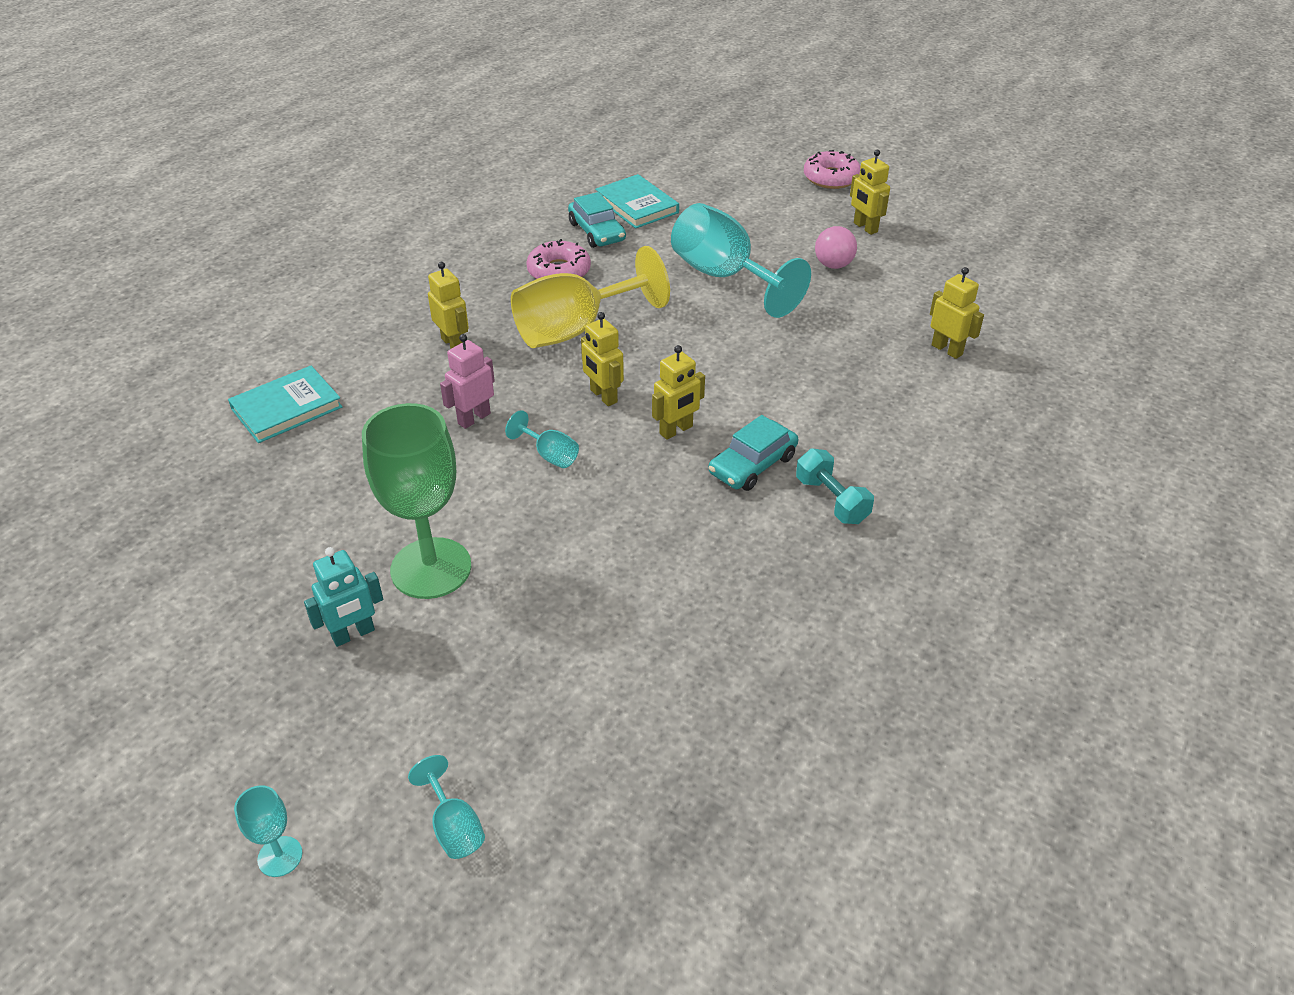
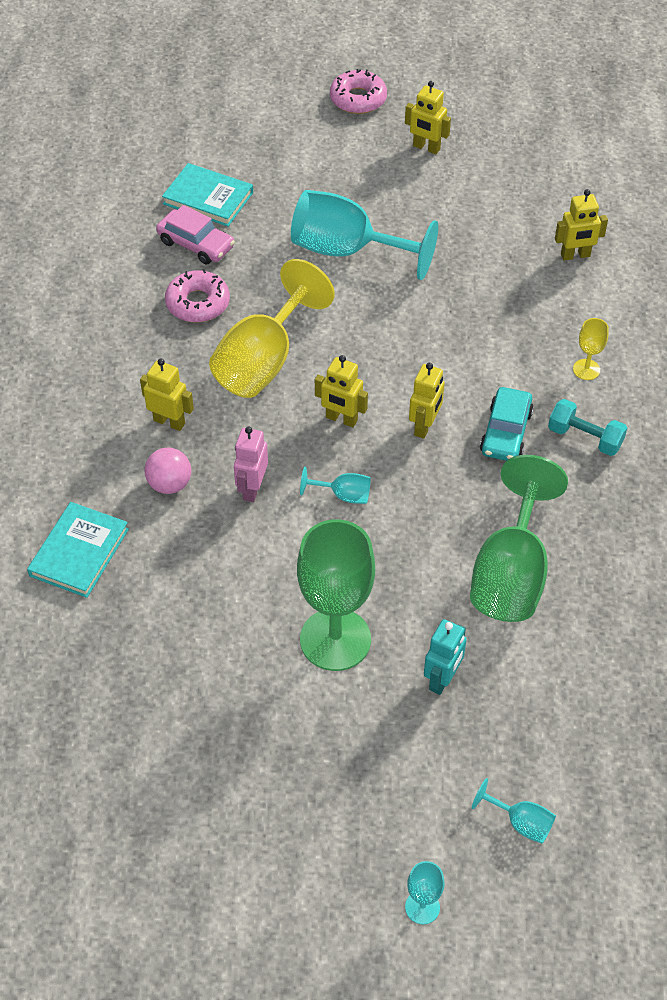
camera: 30 degrees left, 10 degrees up
turquoise robot [304,547,383,647] -> turquoise robot moved to [424,619,467,695]
turquoise car [568,192,626,248] -> pink car [156,205,235,264]
pink ball [815,226,857,269] -> pink ball moved to [145,448,191,494]
yellow robot [930,267,984,359] -> yellow robot turned 150 degrees clockwise [555,189,608,261]
none -> green goblet [470,455,568,622]
none -> yellow goblet [573,318,609,380]

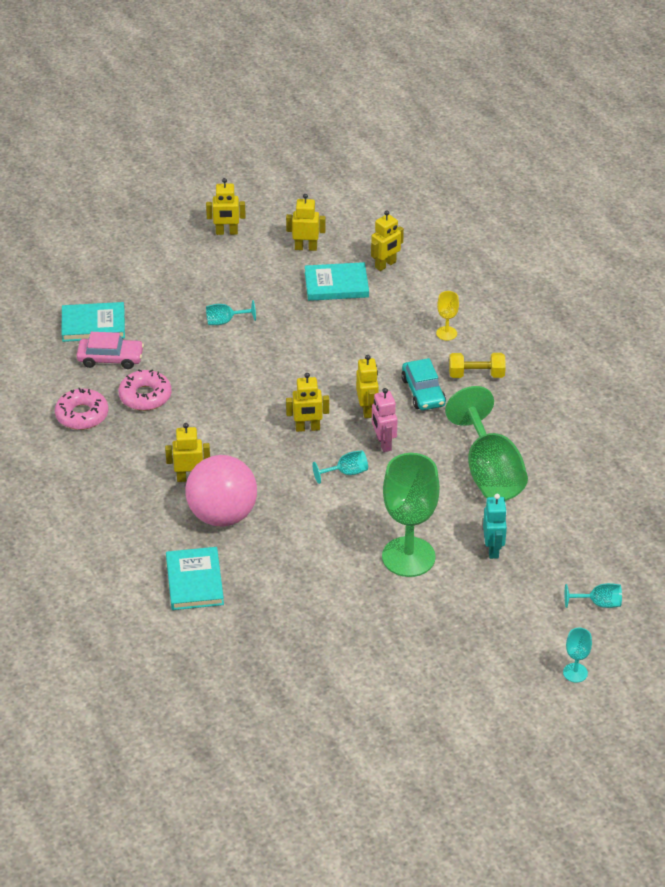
camera: 30 degrees left, 10 degrees down
pink ball [145,448,191,494] -> pink ball [185,455,257,527], size x1.95
yellow goblet [209,259,335,398] -> none
pink robot [234,427,268,502] -> pink robot moved to [372,388,398,452]
turquoise goblet [291,190,438,280] -> turquoise goblet [206,300,256,325], size x0.44
pink donut [330,69,387,114] -> pink donut moved to [55,388,108,430]
turquoise dumbbell [548,399,627,456] -> yellow dumbbell [449,353,506,378]
none -> yellow robot [286,194,326,251]
none -> turquoise book [305,262,369,301]

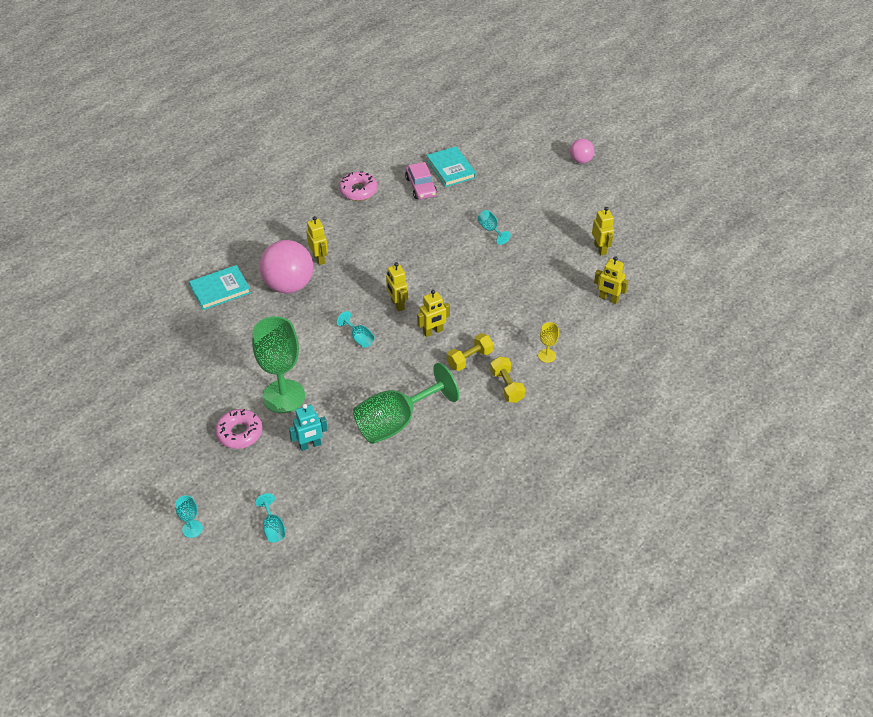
camera: 70 degrees right, 5 degrees up
pink donut [118,369,172,411] -> pink donut moved to [215,409,262,449]
yellow robot [206,178,246,235] -> none
turquoise book [305,262,369,301] -> none
pink robot [372,388,398,452] -> none
turquoise car [401,358,446,410] -> yellow dumbbell [447,333,493,371]
none -> pink ball [570,139,594,163]

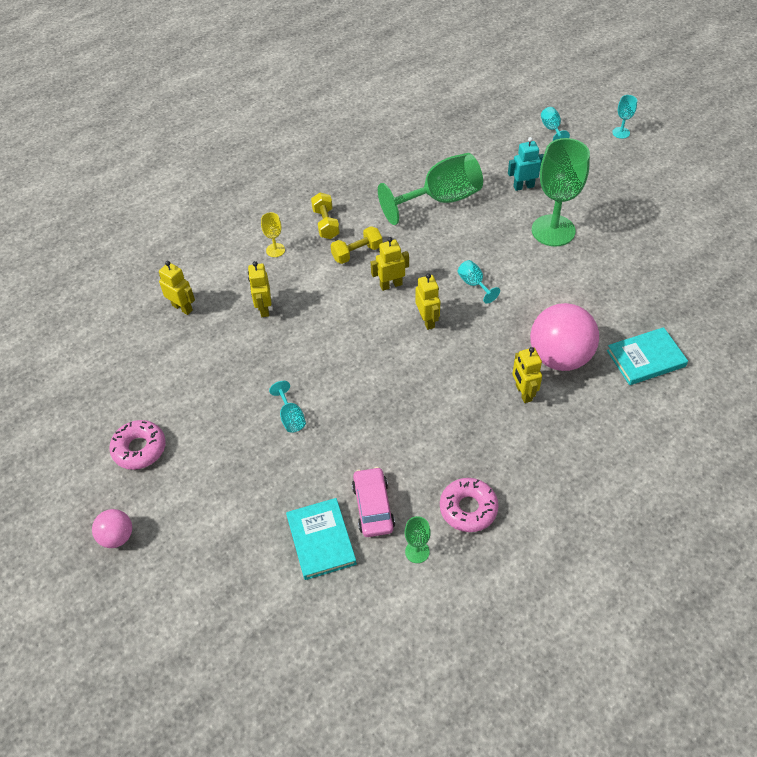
camera: 170 degrees left, 5 degrees up
pink donut [215,409,262,449] -> pink donut moved to [109,420,166,470]
yellow robot [592,207,614,255] -> yellow robot moved to [248,261,272,317]
none -> green goblet [405,516,431,563]

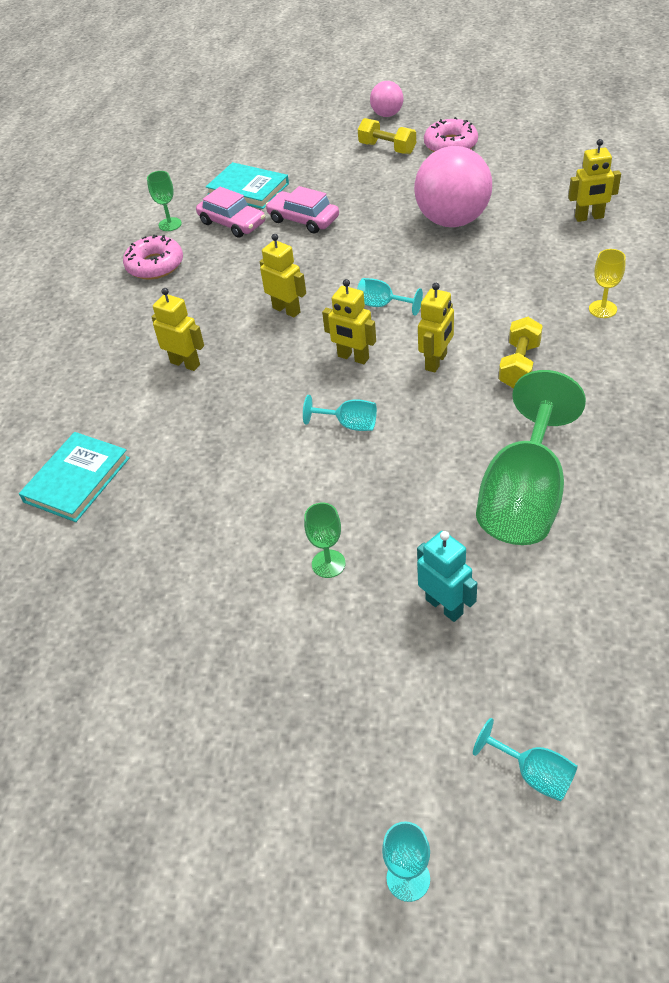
camera: 140 degrees right, 5 degrees down
yellow robot [248,261,272,317] -> yellow robot moved to [260,234,306,317]
turquoise goblet [269,381,306,433] -> turquoise goblet moved to [357,278,423,316]
yellow dumbbell [311,193,340,239] -> yellow dumbbell moved to [358,118,416,154]
turquoise robot [508,137,544,191] -> turquoise robot turned 75 degrees counterclockwise [417,531,477,622]
pink ball [530,303,599,371] -> pink ball moved to [414,146,492,227]
green goblet [532,138,590,247] -> green goblet [304,503,346,578], size x0.44
none -> pink car [265,186,339,234]

